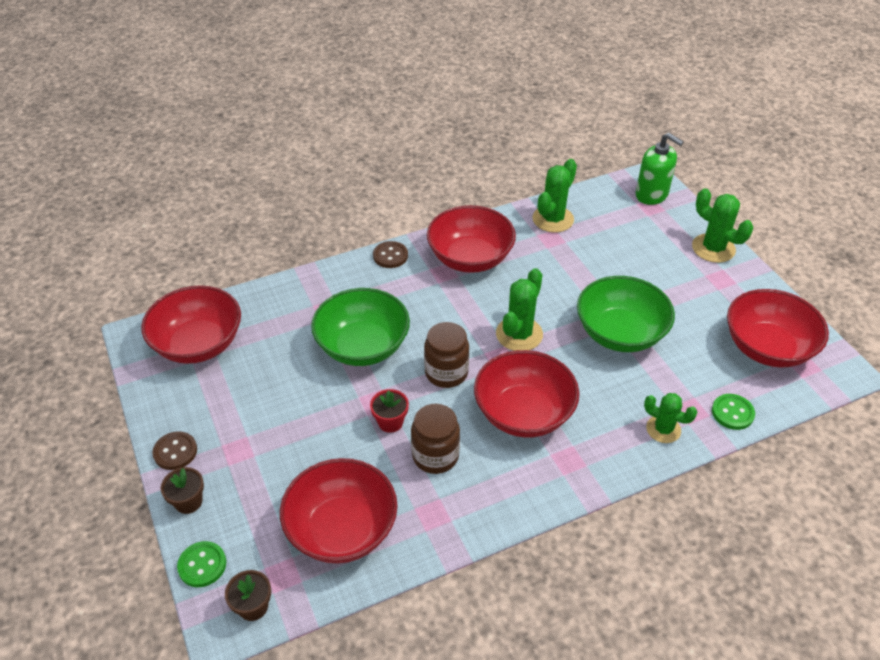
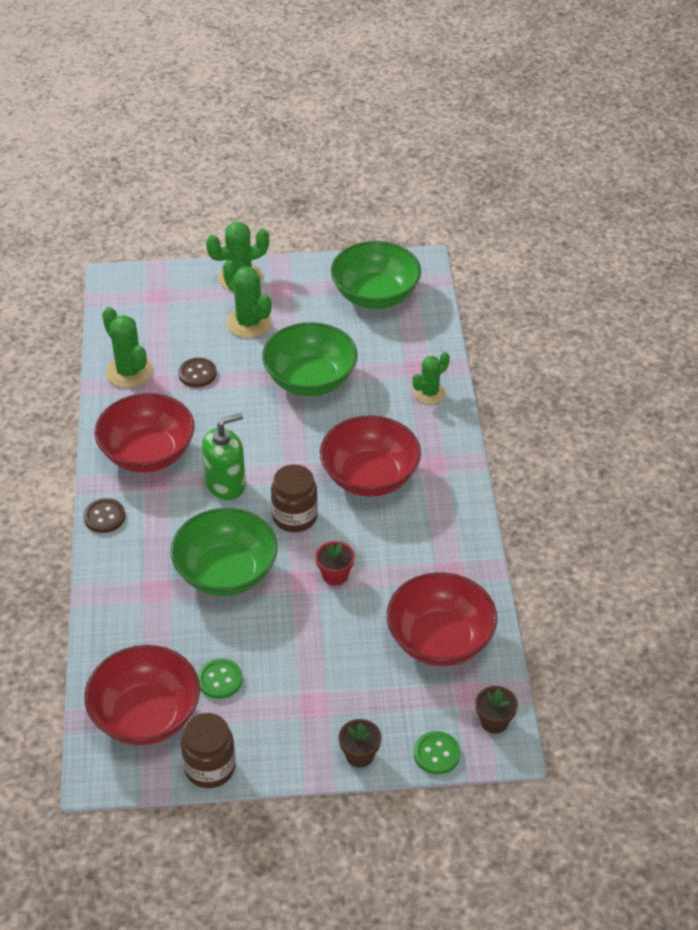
camera: 70 degrees left, 0 degrees up
brown button [152,431,197,470] -> brown button moved to [178,358,217,387]
brown jar [411,404,460,474] -> brown jar moved to [181,713,236,788]
green cactus [496,268,543,351] -> green cactus moved to [222,260,272,338]
green soap dispenser [636,133,684,205] -> green soap dispenser moved to [202,413,246,500]
green button [712,394,755,430] -> green button moved to [198,658,243,699]
red bowl [727,289,829,368] -> green bowl [331,241,421,309]

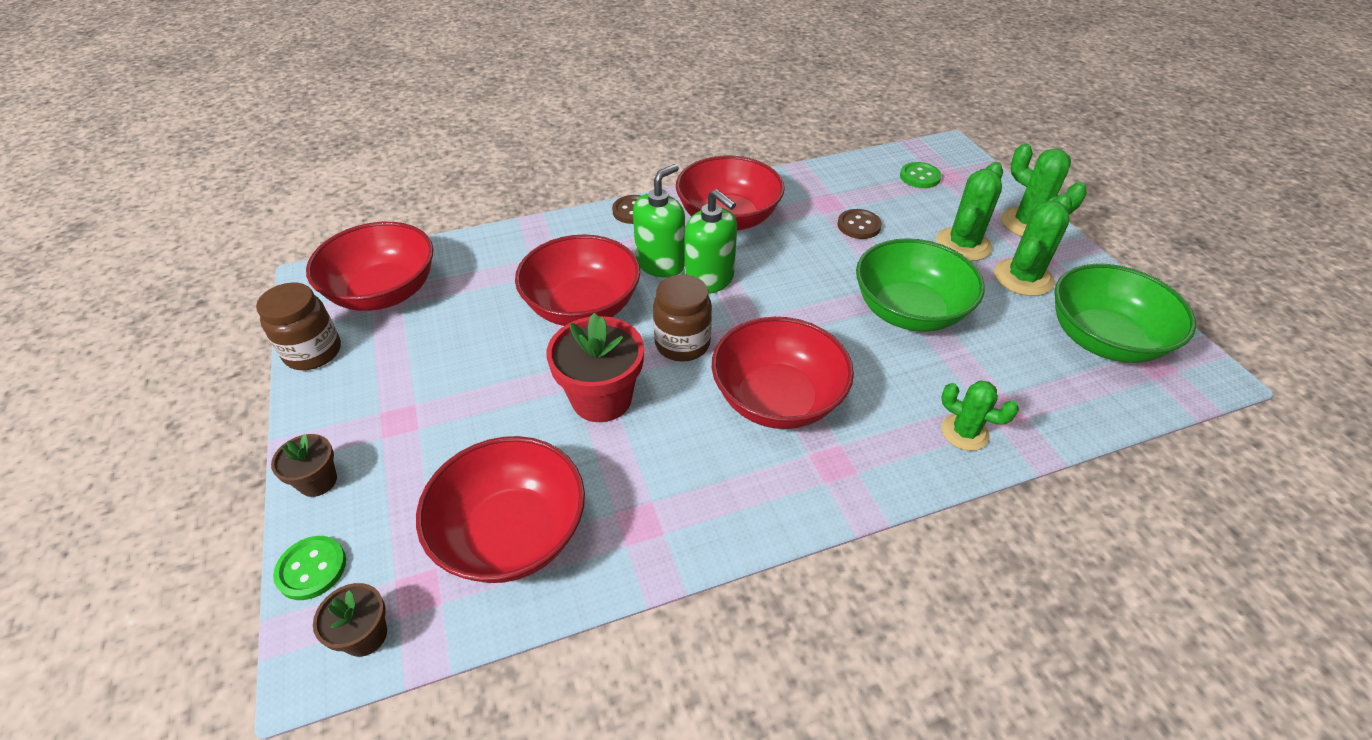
camera: 75 degrees right, 0 degrees up
green cactus [102,307,153,388] -> green cactus moved to [994,193,1072,296]
green bowl [171,508,278,596] -> red bowl [515,235,640,326]
green button [198,658,243,699] -> green button moved to [900,162,941,188]
red flower pot [315,541,355,585] -> red flower pot [546,313,644,422], size x1.83
none -> green soap dispenser [633,164,685,278]

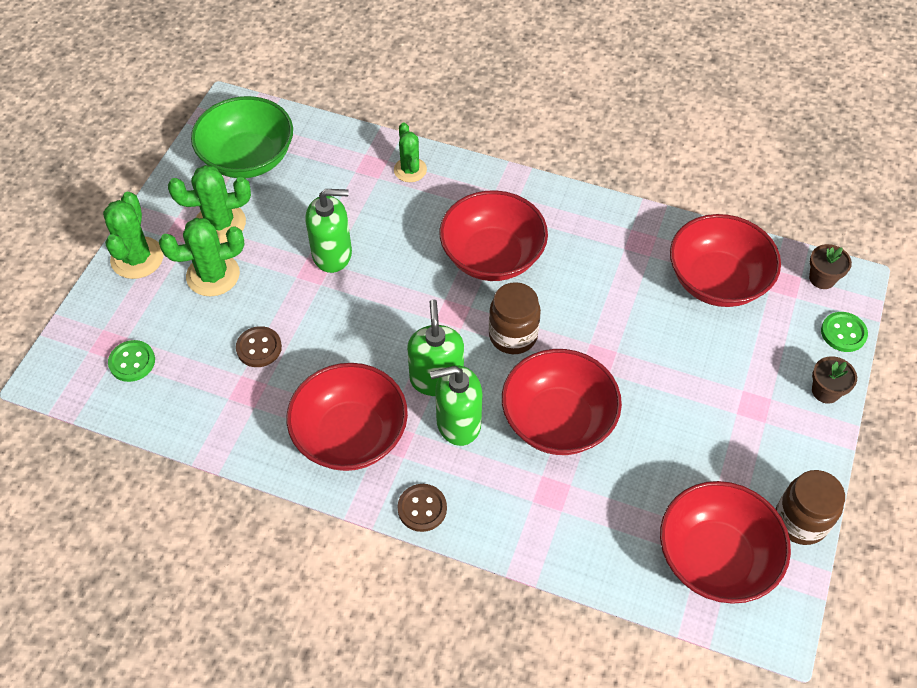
camera: 140 degrees left, 10 degrees up
red flower pot [546,313,644,422] -> none
green bowl [856,238,985,332] -> green soap dispenser [305,189,352,273]

